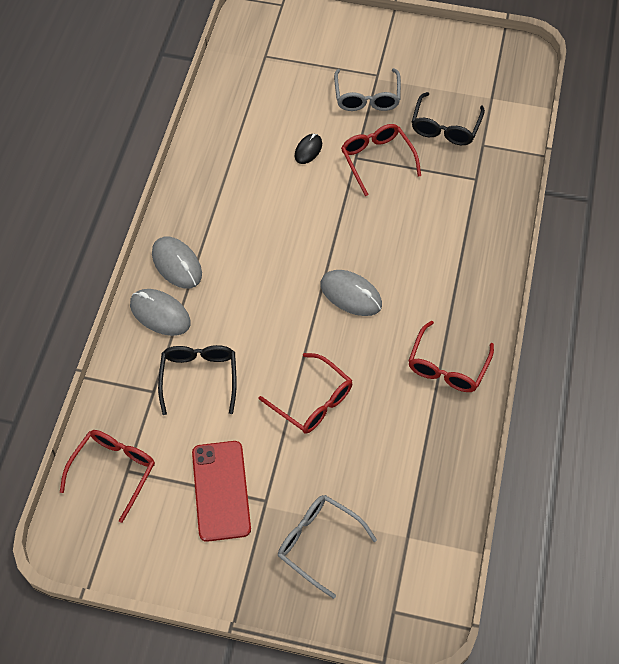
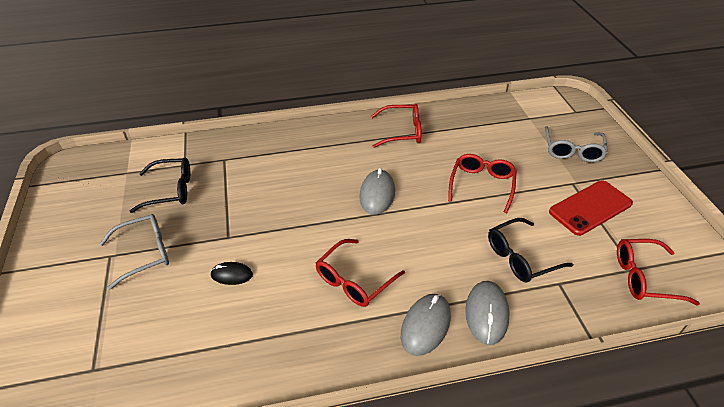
camera: 115 degrees left, 15 degrees down
red glasses [341,124,421,196] -> red glasses moved to [316,239,405,307]

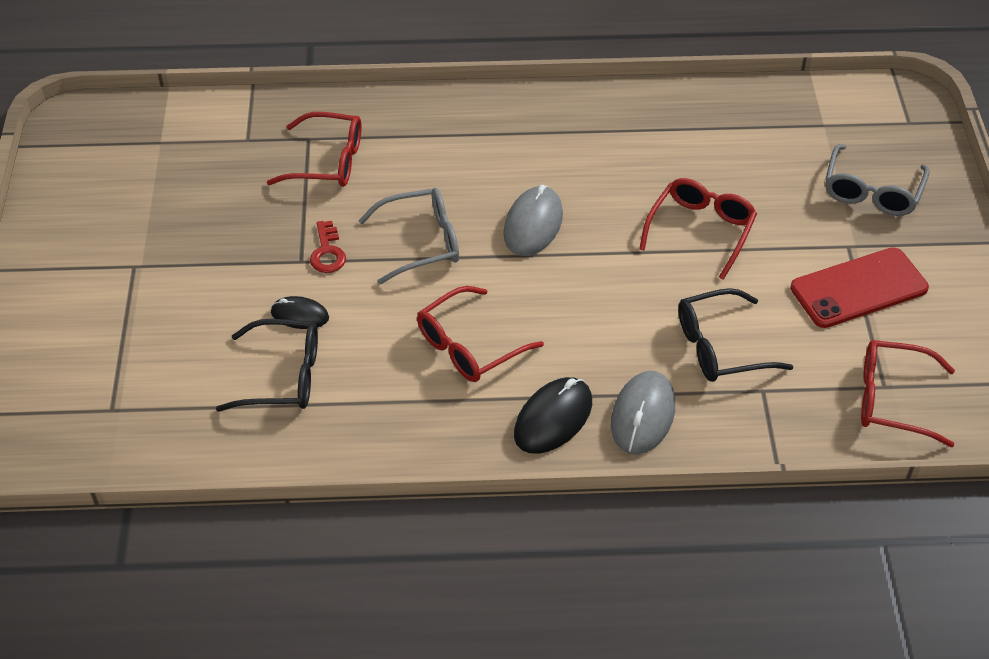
camera: 10 degrees right, 5 degrees up
grey glasses [99,214,169,290] -> grey glasses moved to [358,188,459,285]
black glasses [130,158,190,213] -> black glasses moved to [216,319,318,411]
red glasses [371,104,421,148] -> red glasses moved to [267,112,362,187]
grey mouse [401,294,451,356] -> black mouse [514,377,592,454]
none -> red key [310,221,346,273]

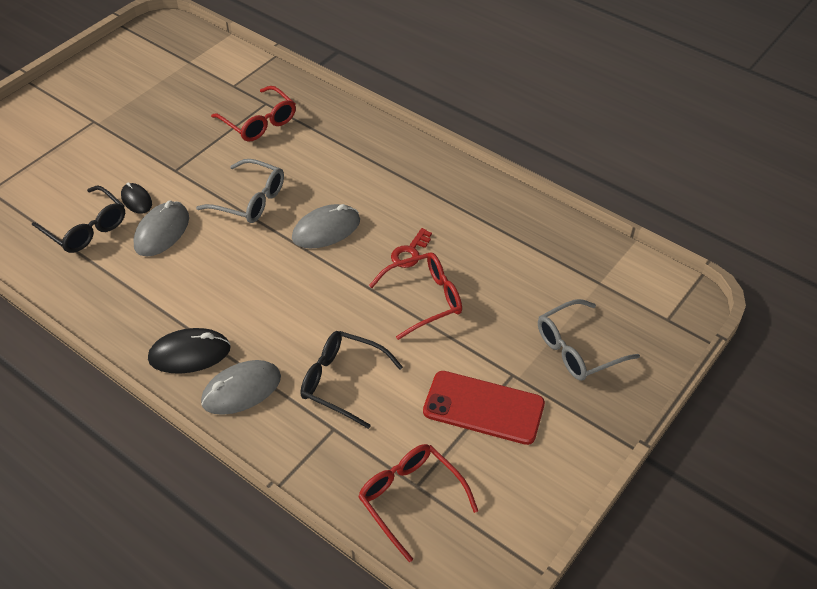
camera: 40 degrees right, 0 degrees up
red key [310,221,346,273] -> red key moved to [391,228,432,268]
red glasses [417,286,544,382] -> none
none -> grey mouse [133,201,189,257]

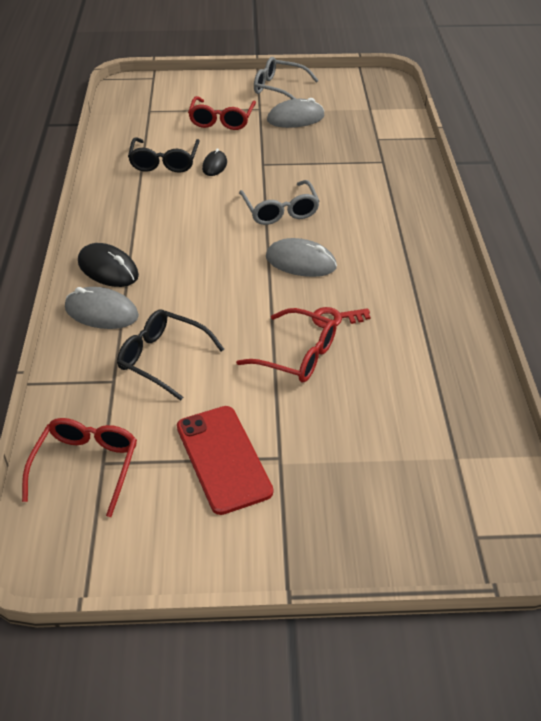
camera: 50 degrees right, 5 degrees down
grey mouse [133,201,189,257] -> grey mouse moved to [267,98,324,128]
red glasses [211,86,296,142] -> red glasses moved to [188,96,256,130]
black glasses [300,331,403,429] -> black glasses turned 45 degrees counterclockwise [117,309,224,401]
grey glasses [538,299,640,381] -> grey glasses moved to [254,57,319,99]

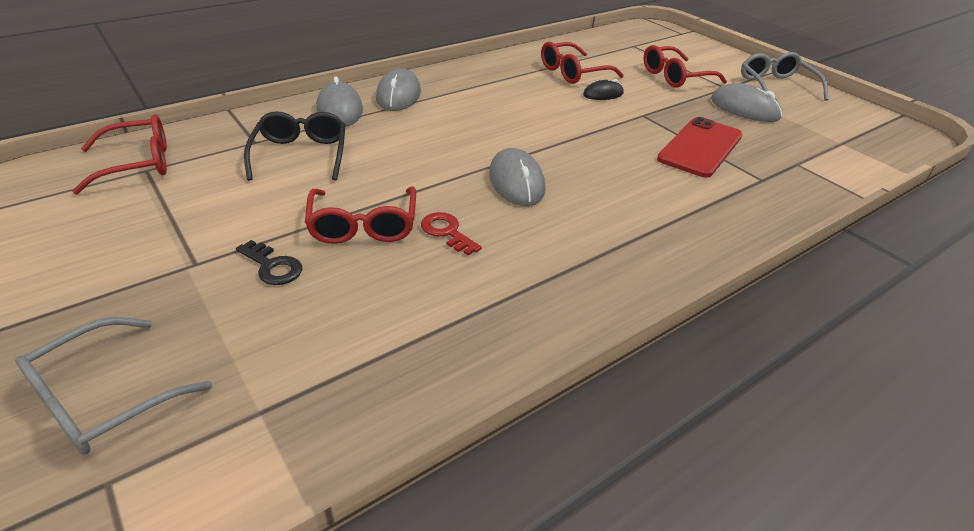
camera: 55 degrees right, 5 degrees down
black mouse [78,243,139,287] -> grey mouse [376,68,421,111]
black glasses [128,137,200,173] -> red glasses [541,42,624,84]
red phone [177,406,273,515] -> red phone moved to [657,117,743,178]
grey glasses [239,180,320,225] -> grey glasses moved to [15,317,212,455]
none -> black key [236,240,302,285]

